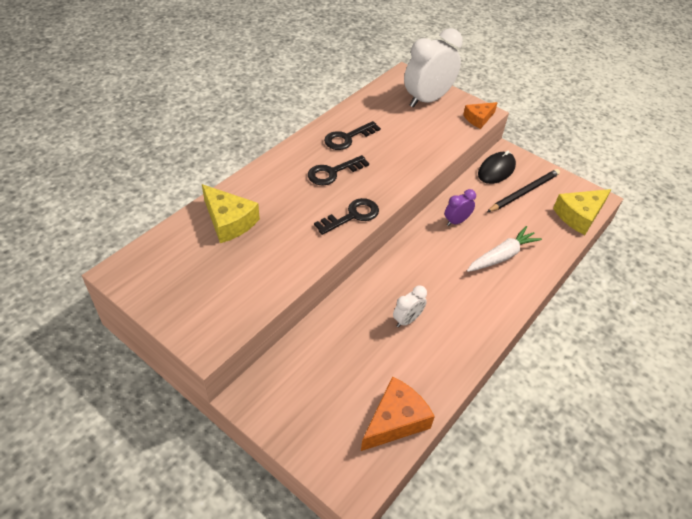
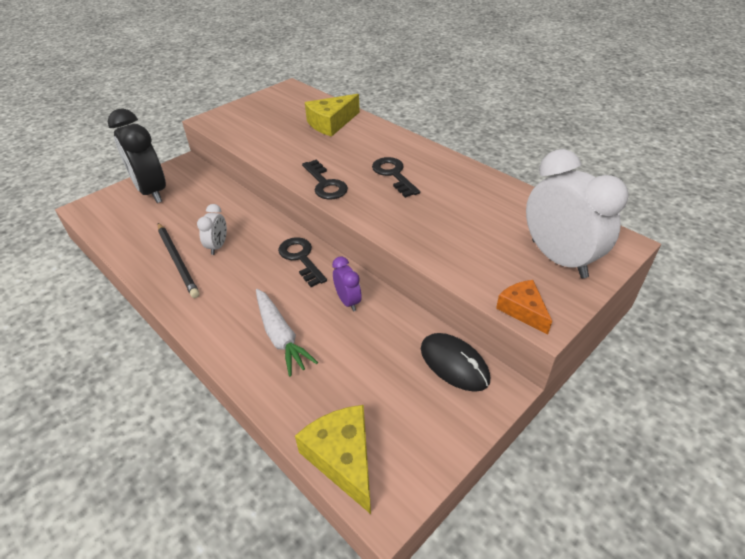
camera: 100 degrees right, 5 degrees down
black key [324,121,381,150] -> black key moved to [278,237,327,287]
orange cheese [361,377,435,451] -> none
white clock [393,285,427,328] -> white clock turned 135 degrees counterclockwise [197,204,227,255]
black pencil [487,169,560,212] -> black pencil moved to [158,223,200,298]
none -> black clock [108,108,166,203]

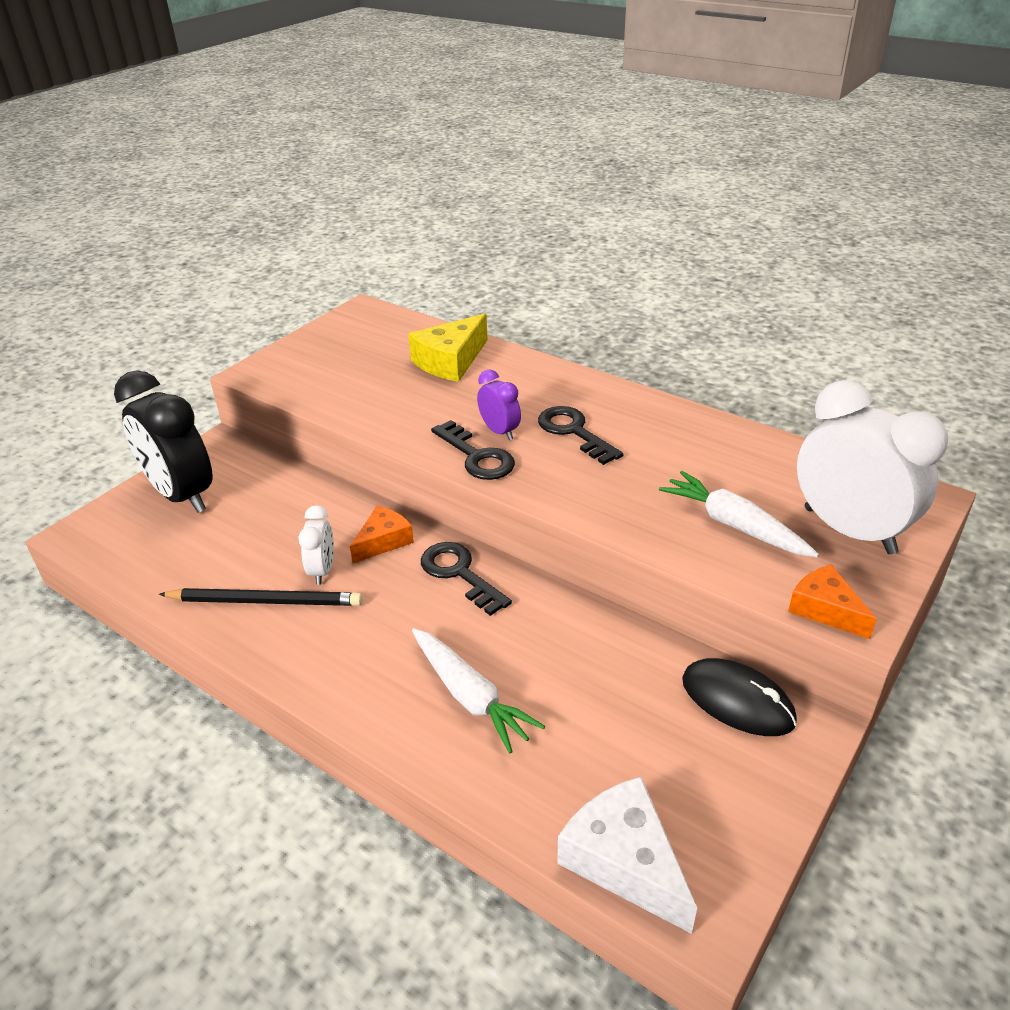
camera: 10 degrees left, 5 degrees down
black pencil [158,223,200,298] -> black pencil turned 45 degrees counterclockwise [159,588,362,606]
yellow cheese [295,405,371,514] -> white cheese [557,777,697,934]
purple clock [332,256,362,311] -> purple clock moved to [477,369,521,440]
none -> orange cheese [350,506,414,563]
none -> white carrot [659,471,819,557]

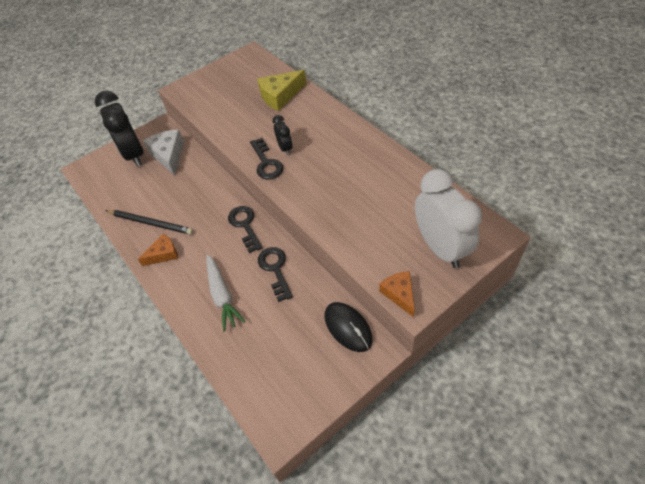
camera: 20 degrees right, 15 degrees up
white clock [298,505,334,585] -> none
orange cheese [350,506,414,563] -> orange cheese moved to [138,234,178,266]
purple clock [477,369,521,440] -> black clock [273,115,293,155]
black key [538,406,623,465] -> black key moved to [258,247,293,302]
white cheese [557,777,697,934] -> white cheese moved to [143,129,184,175]
white carrot [659,471,819,557] -> none

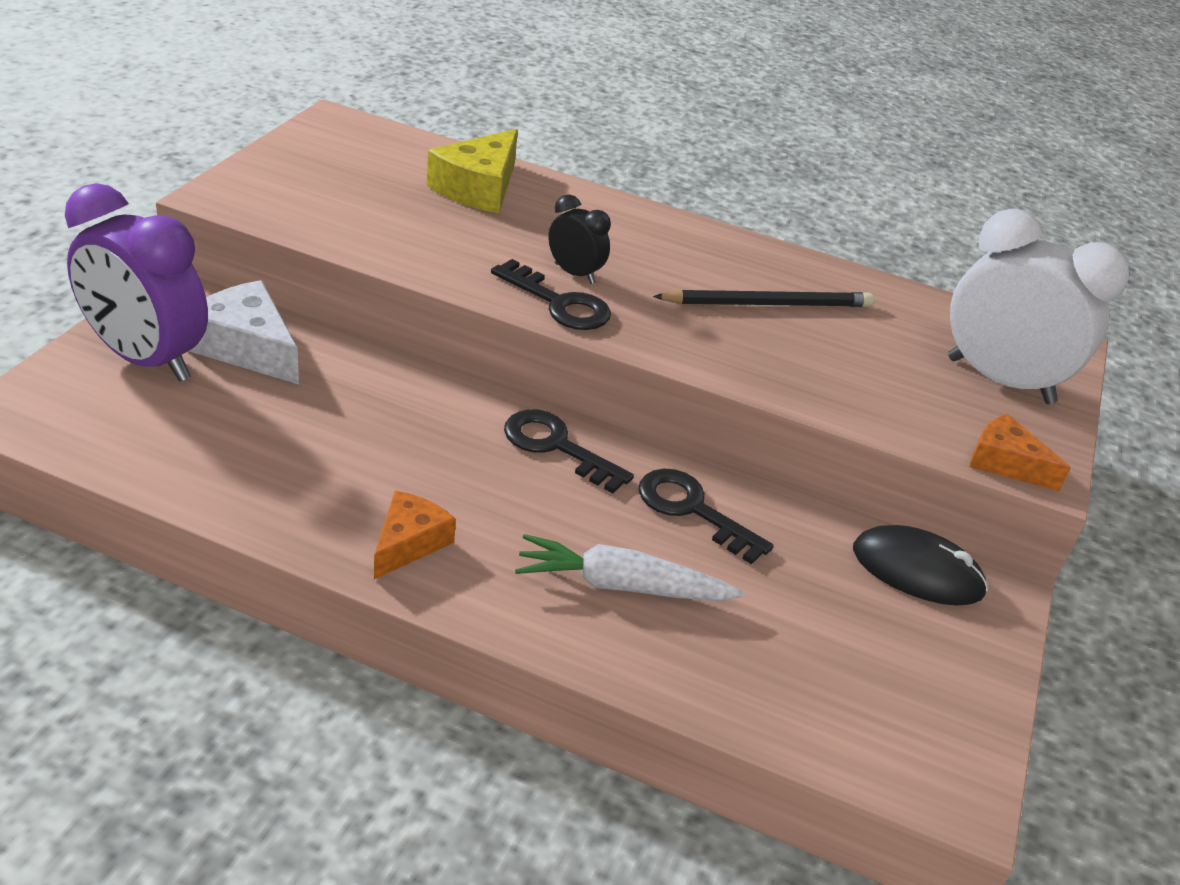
camera: 40 degrees left, 15 degrees down
black clock [95,91,144,167] -> purple clock [65,183,208,381]
black pencil [105,210,194,235] -> black pencil moved to [653,290,874,307]
white carrot [206,254,246,331] -> white carrot turned 150 degrees clockwise [515,534,745,601]

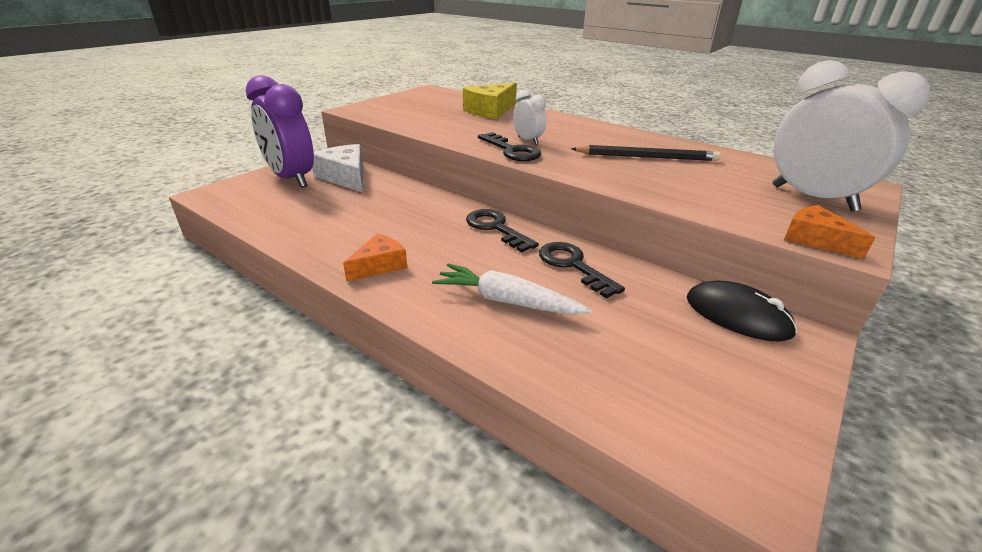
camera: 20 degrees right, 5 degrees down
black clock [548,195,611,284] -> white clock [513,90,546,145]

